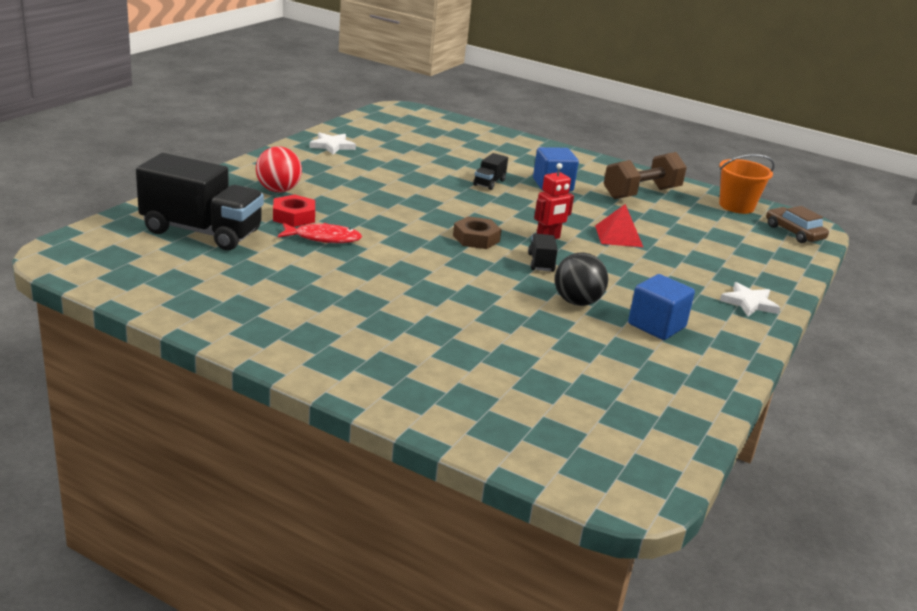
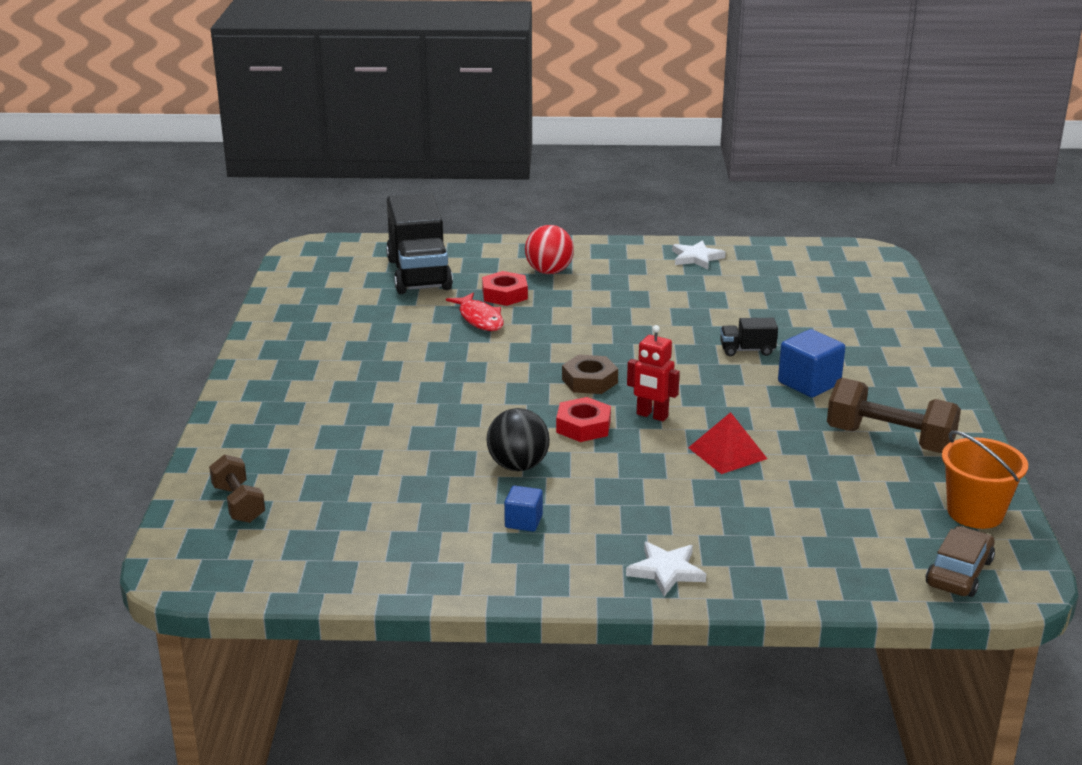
camera: 65 degrees right, 0 degrees up
black truck [528,234,558,272] -> red nut [556,397,611,442]
blue cube [628,274,695,340] -> blue cube [504,486,543,532], size x0.59
none -> brown dumbbell [209,454,265,523]

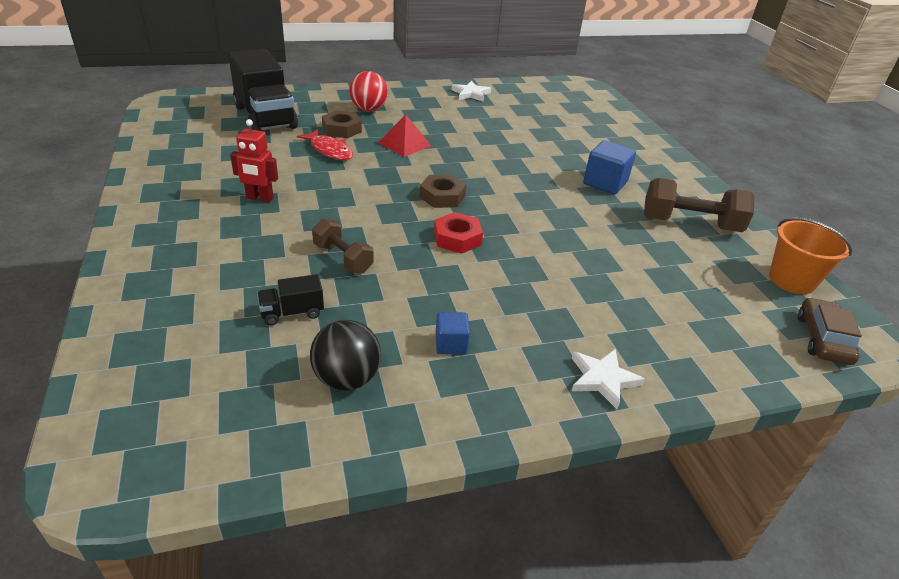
camera: 20 degrees left, 10 degrees up
brown dumbbell [209,454,265,523] -> brown dumbbell moved to [312,218,373,273]
red nut [482,271,528,306] -> brown nut [322,110,362,138]
black ball [487,408,550,471] -> black ball moved to [310,320,381,391]
red robot [627,325,680,421] -> red robot moved to [230,119,278,202]
red pyramid [688,412,767,474] -> red pyramid moved to [378,114,431,157]
black truck [720,318,778,356] -> black truck moved to [257,274,324,326]

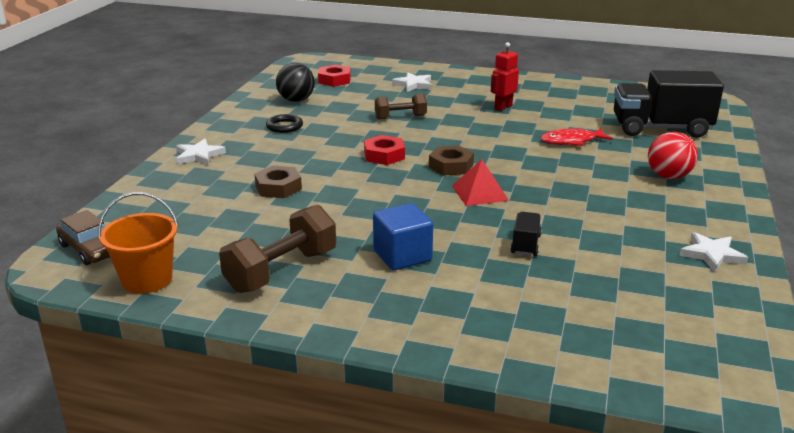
camera: 125 degrees right, 10 degrees down
black truck [257,274,324,326] -> black truck moved to [510,212,542,256]
brown nut [322,110,362,138] -> brown nut moved to [254,166,302,198]
red pyramid [378,114,431,157] -> red pyramid moved to [452,159,509,206]
blue cube [435,312,470,354] -> black ring [266,114,303,133]
none -> red nut [318,65,351,87]
none -> white star [392,72,432,92]

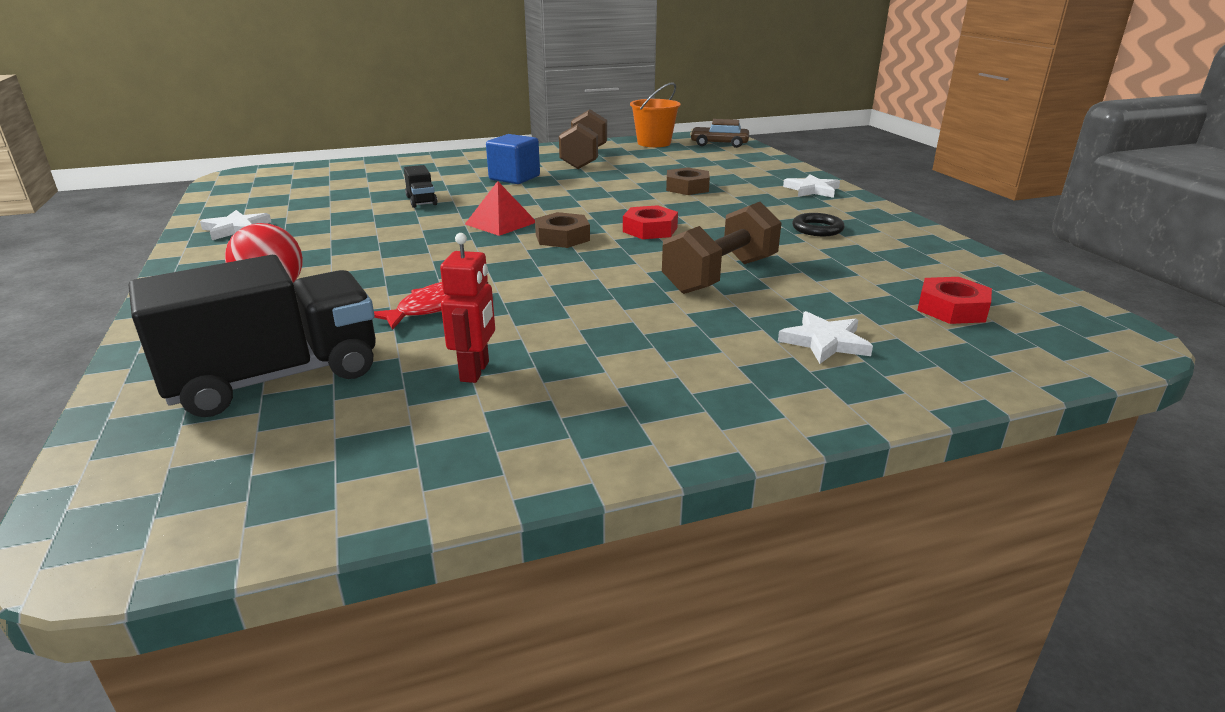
camera: 145 degrees right, 0 degrees up
black ball [276,63,315,102] -> none
brown dumbbell [375,94,427,119] -> brown dumbbell [662,202,782,294], size x1.61
red robot [491,42,519,111] -> red robot moved to [440,233,495,383]

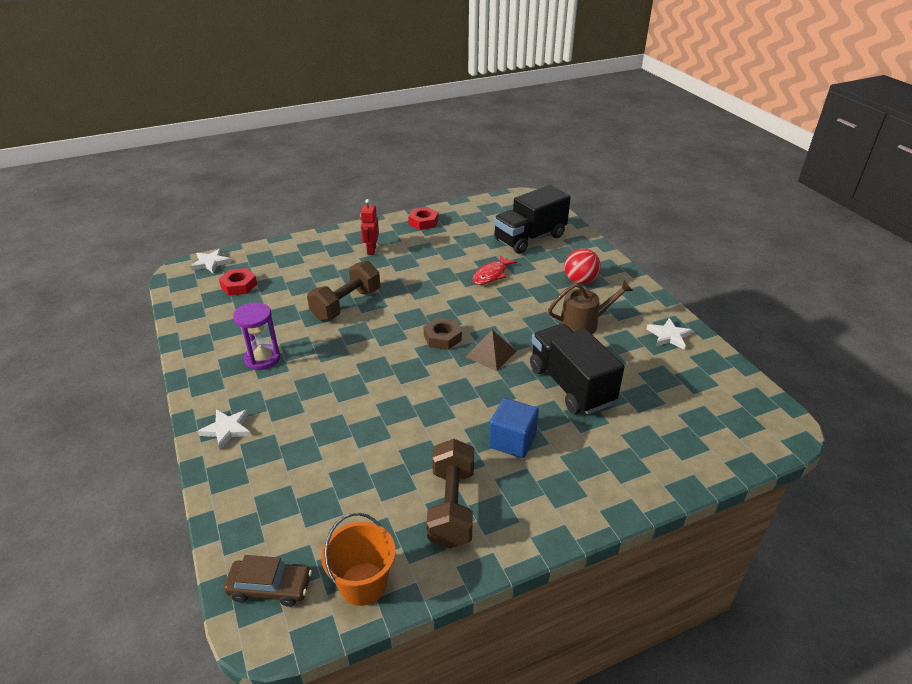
camera: 175 degrees right, 10 degrees up
black truck [404,165,438,208] -> black truck [530,324,624,415], size x2.29
red robot [440,233,495,383] -> red robot moved to [360,199,379,255]
red pyramid [465,181,535,236] -> brown pyramid [466,330,517,371]
red nut [623,205,678,239] -> red nut moved to [408,207,439,230]
brown nut [666,167,710,195] -> none
white star [778,311,873,364] -> white star moved to [191,249,232,273]
black ring [792,213,845,236] -> purple hourglass [233,302,280,370]
none -> brown watering can [548,280,633,334]

